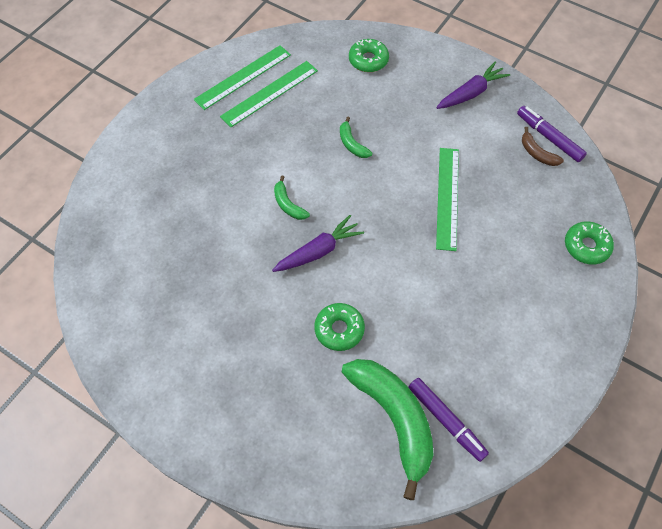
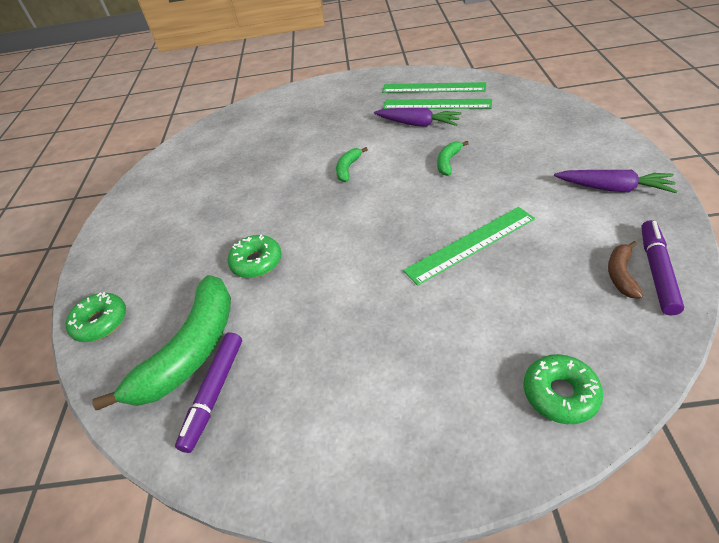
camera: 60 degrees right, 15 degrees down
purple carrot [272,215,364,272] -> purple carrot moved to [374,108,461,127]
green donut [349,39,389,72] -> green donut moved to [65,292,126,342]

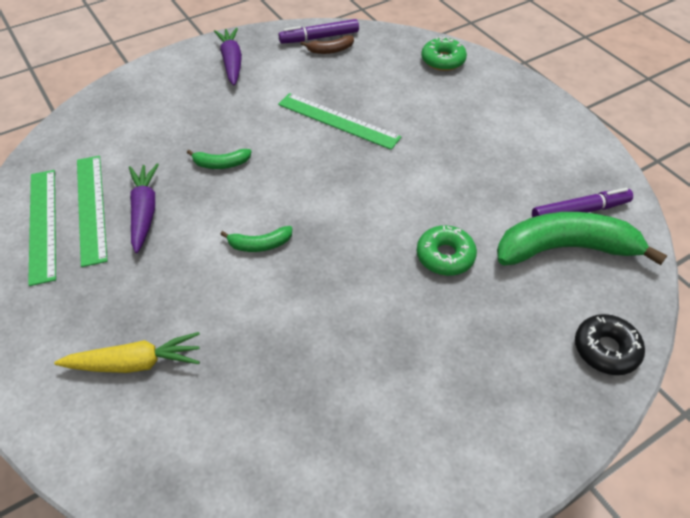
camera: 125 degrees left, 5 degrees up
green donut [65,292,126,342] -> black donut [575,314,645,375]
none -> yellow carrot [54,332,200,373]

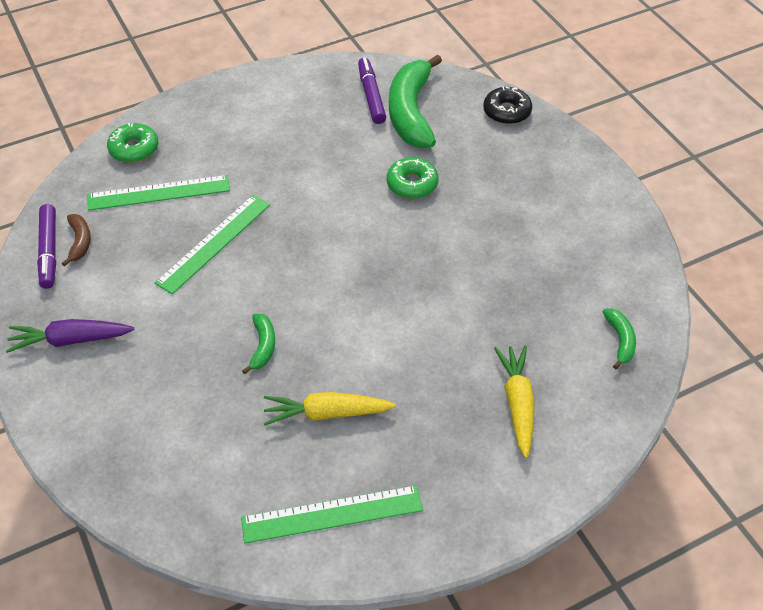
camera: 85 degrees left, 0 degrees up
green ruler [77,156,107,267] -> green ruler moved to [87,175,230,211]
purple carrot [129,163,159,253] -> yellow carrot [264,392,396,426]
green banana [220,226,292,252] -> green banana moved to [603,309,636,369]

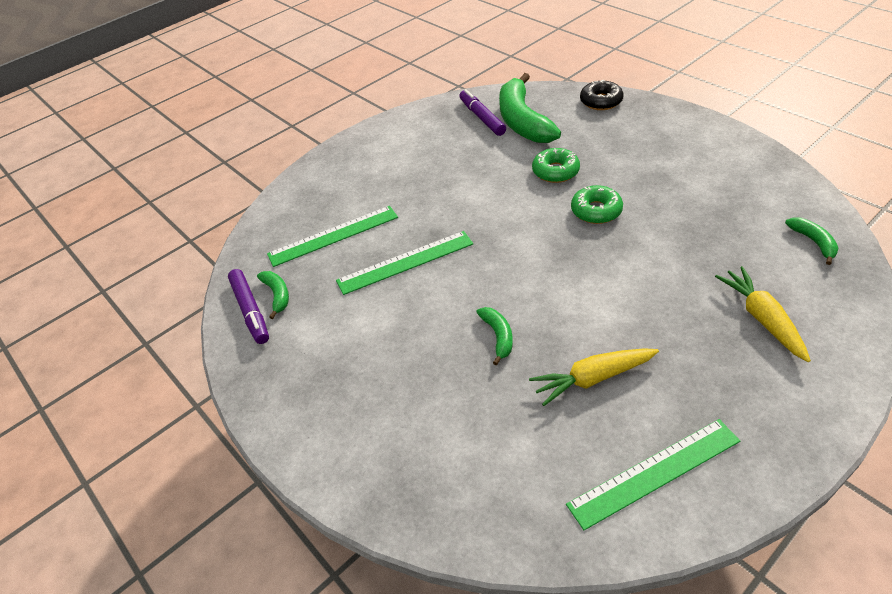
camera: 10 degrees left, 5 degrees down
purple carrot [6,319,134,353] -> none
brown banana [62,214,91,266] -> green banana [257,271,289,319]
green donut [107,123,158,163] -> green donut moved to [571,185,623,224]
green ruler [155,195,270,294] -> green ruler turned 45 degrees clockwise [336,231,473,295]

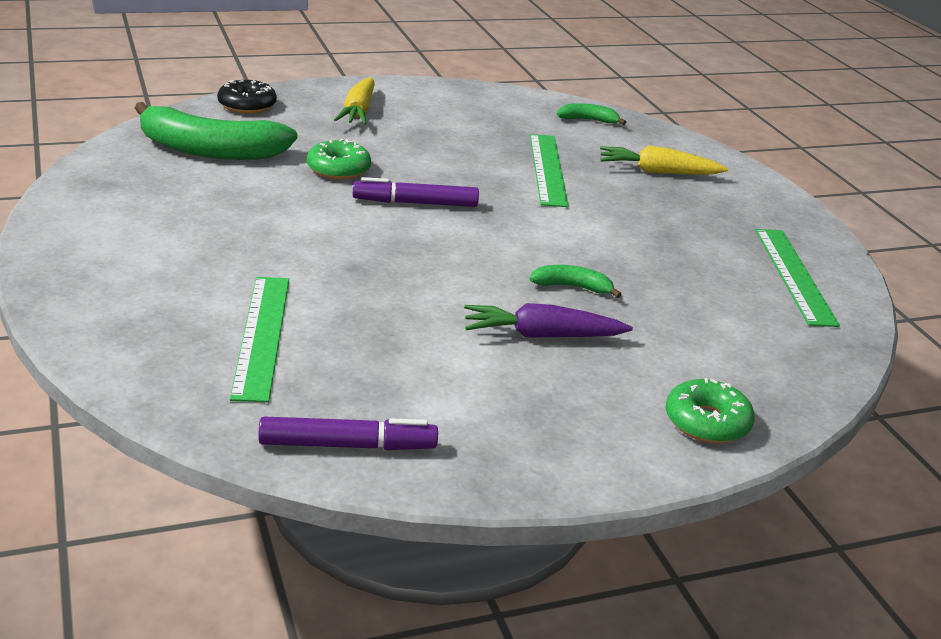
camera: 75 degrees left, 15 degrees down
green banana [257,271,289,319] -> none
green ruler [336,231,473,295] -> green ruler moved to [530,134,569,207]
purple marker [459,89,506,136] -> purple marker moved to [353,177,479,207]
yellow carrot [529,348,659,406] -> yellow carrot moved to [334,77,375,125]
green donut [571,185,623,224] -> green donut moved to [666,378,755,443]
none -> purple carrot [464,303,633,338]

